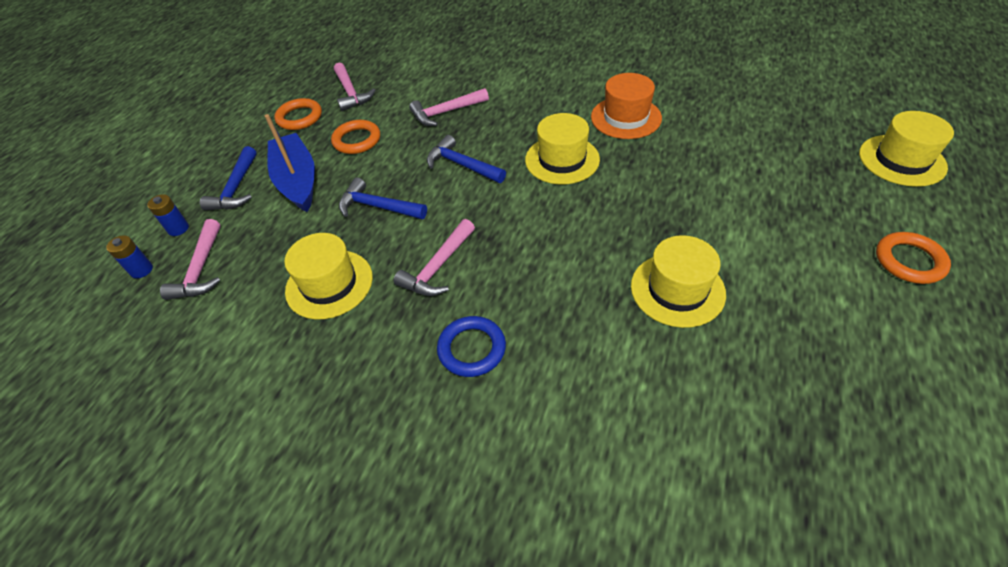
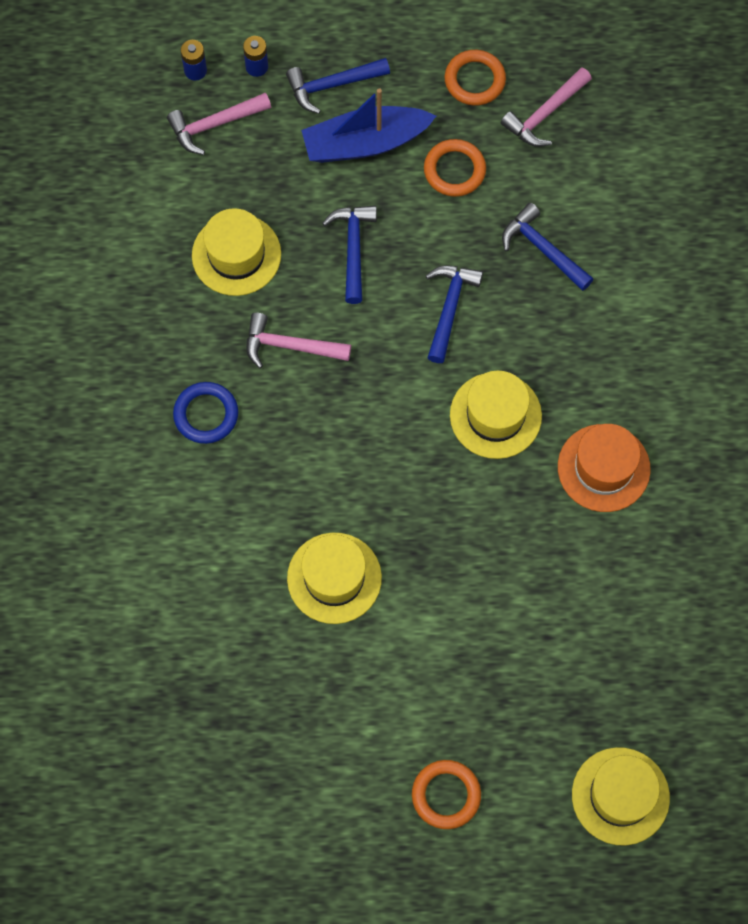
camera: 65 degrees right, 20 degrees up
blue boat [265,114,315,212] -> blue boat turned 150 degrees counterclockwise [301,88,436,163]
pink hammer [409,88,489,126] -> blue hammer [502,203,593,291]

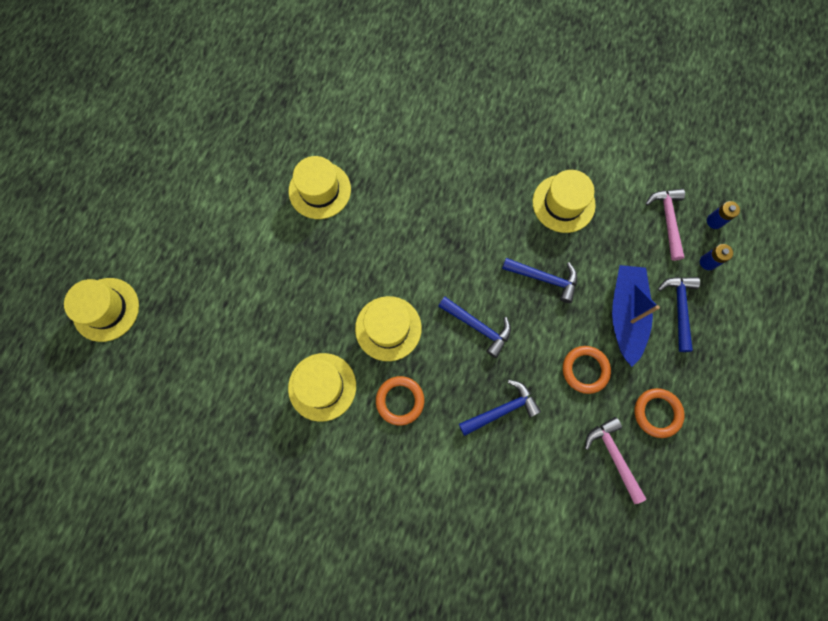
camera: 110 degrees right, 5 degrees up
blue ring [173,382,238,444] -> none
pink hammer [246,313,351,368] -> none
orange ring [412,760,481,829] -> orange ring moved to [376,376,424,425]
orange hat [558,424,651,512] -> yellow hat [288,353,356,422]

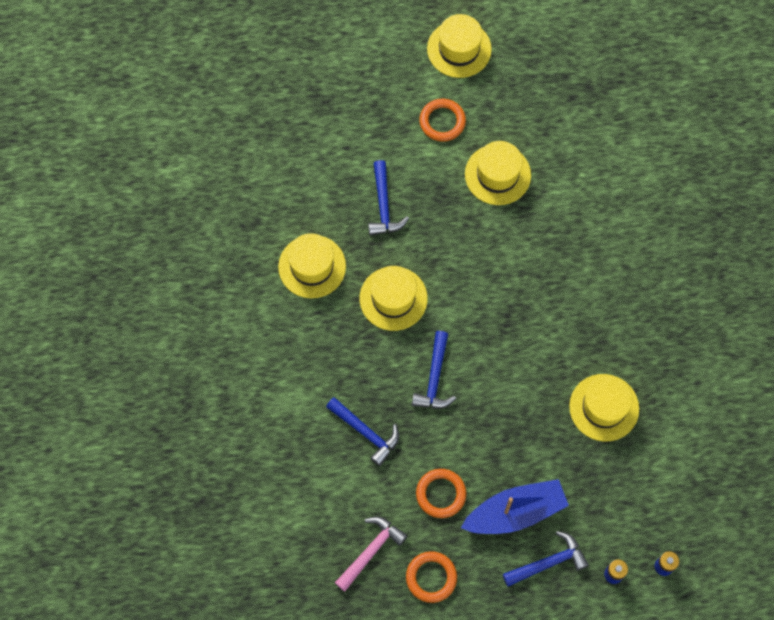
camera: 65 degrees right, 5 degrees down
yellow hat [64,278,139,342] -> yellow hat moved to [427,14,492,78]
orange ring [376,376,424,425] -> orange ring moved to [419,99,466,142]
blue hammer [502,258,577,303] -> blue hammer moved to [368,160,409,235]
pink hammer [645,189,685,261] -> none

